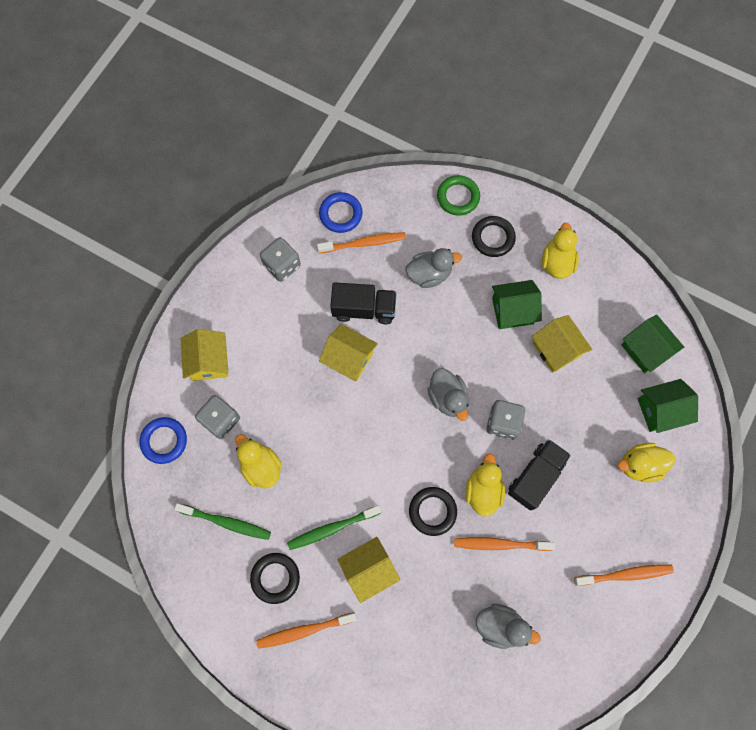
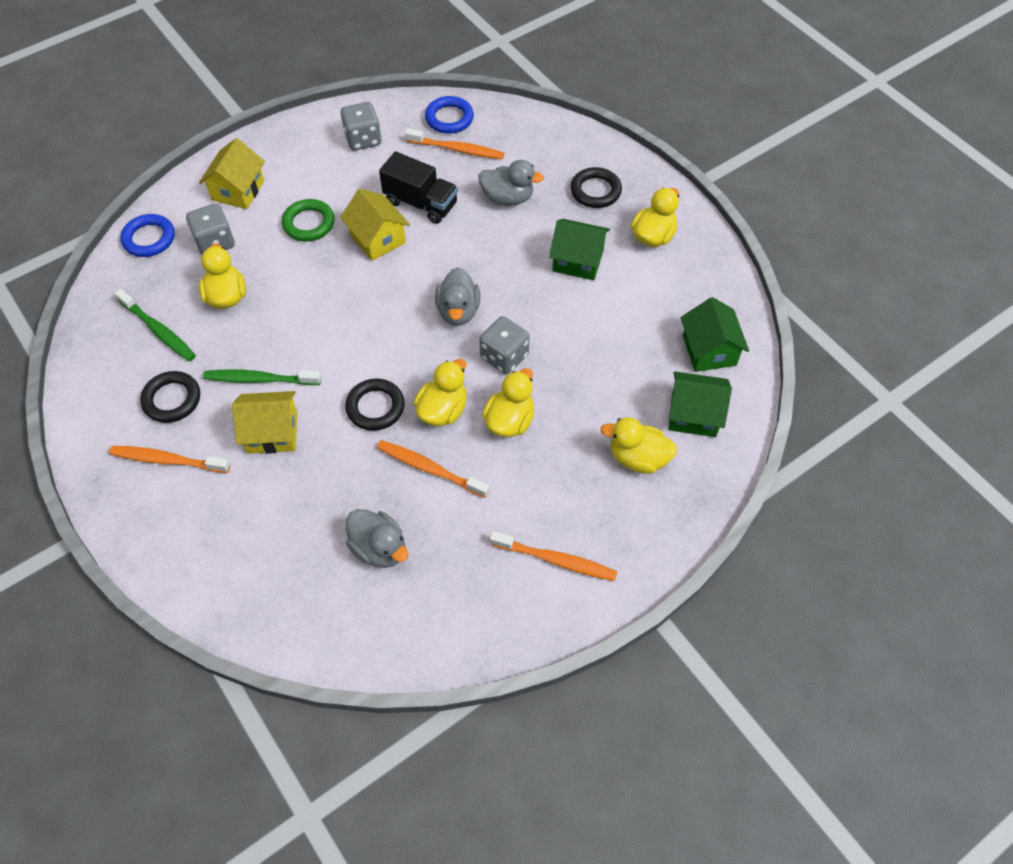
camera: 25 degrees right, 15 degrees down
green ring [437,175,480,216] -> green ring moved to [282,199,335,241]
black truck [508,439,571,511] -> yellow duck [482,368,534,437]
yellow house [532,315,592,373] -> none

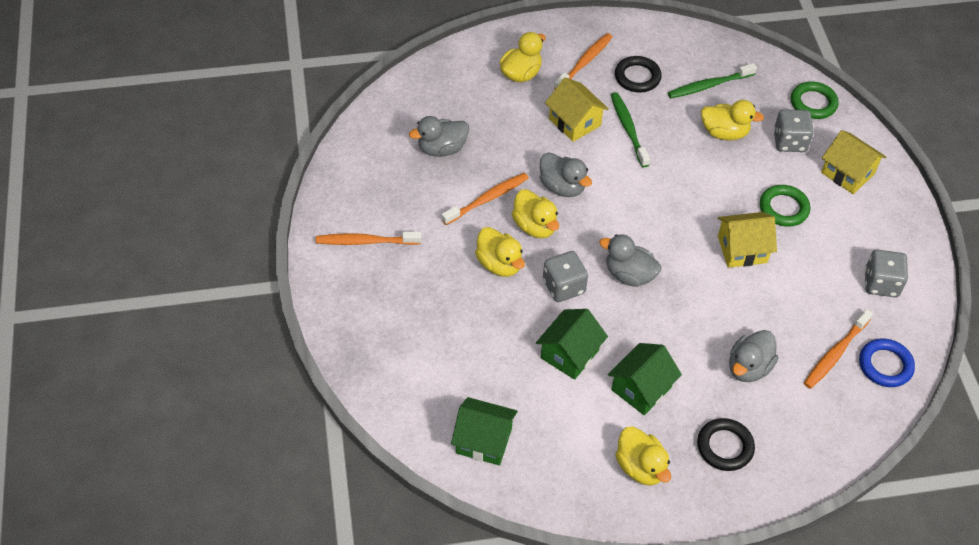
camera: 115 degrees right, 5 degrees down
blue ring [120,214,175,257] -> green ring [791,81,839,119]
green toothbrush [203,370,321,385] -> green toothbrush turned 45 degrees counterclockwise [611,92,650,167]
yellow house [232,391,297,454] -> yellow house turned 60 degrees counterclockwise [545,77,609,142]
black ring [345,379,405,431] -> grey duck [540,152,592,197]
black truck [379,151,458,224] -> none
orange toothbrush [490,531,618,581] -> orange toothbrush turned 45 degrees clockwise [316,231,421,245]
yellow duck [601,417,677,474] -> yellow duck moved to [500,32,546,82]
green house [669,371,732,437] -> green house moved to [536,309,608,380]

